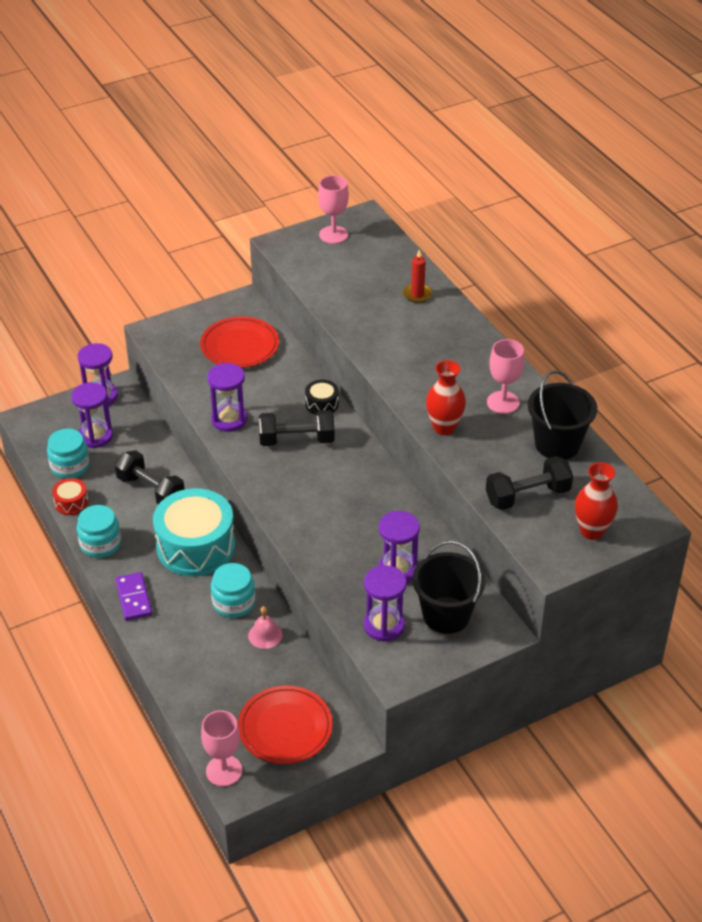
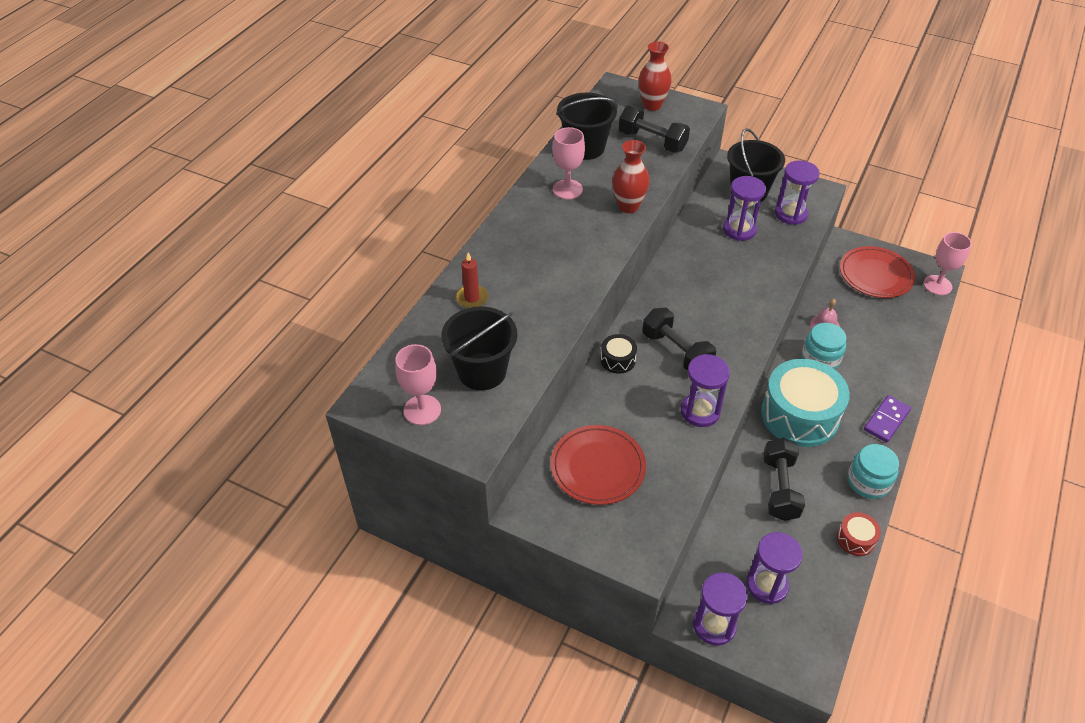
camera: 125 degrees left, 5 degrees up
turquoise jar [47,429,90,479] -> none
none -> black bucket [441,306,517,391]

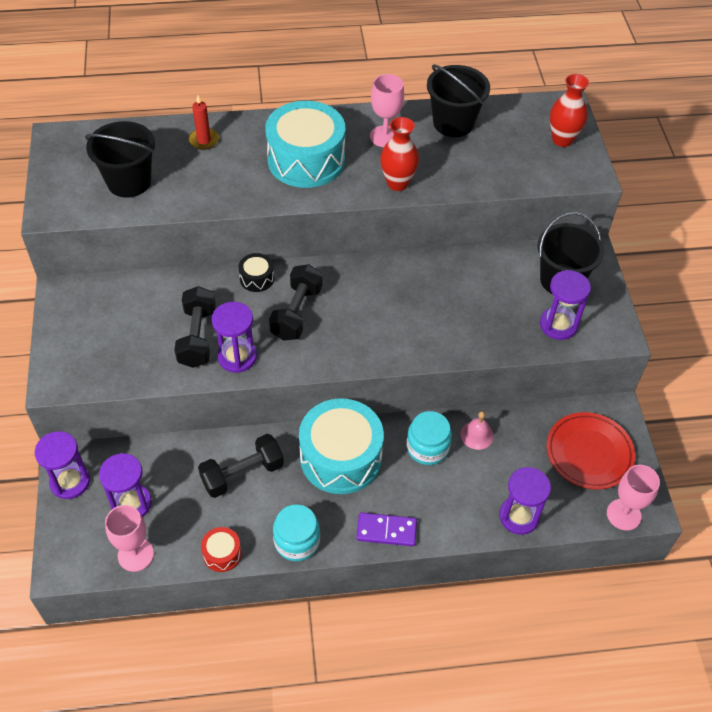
camera: 55 degrees right, 5 degrees up
pink goblet [395,344,441,425] -> pink goblet moved to [105,505,154,572]
red plate [551,425,646,505] -> none
black dumbbell [619,105,690,153] -> black dumbbell moved to [174,286,216,368]
purple hourglass [723,176,766,241] -> purple hourglass moved to [499,467,551,535]
none -> turquoise drum [265,101,345,188]

